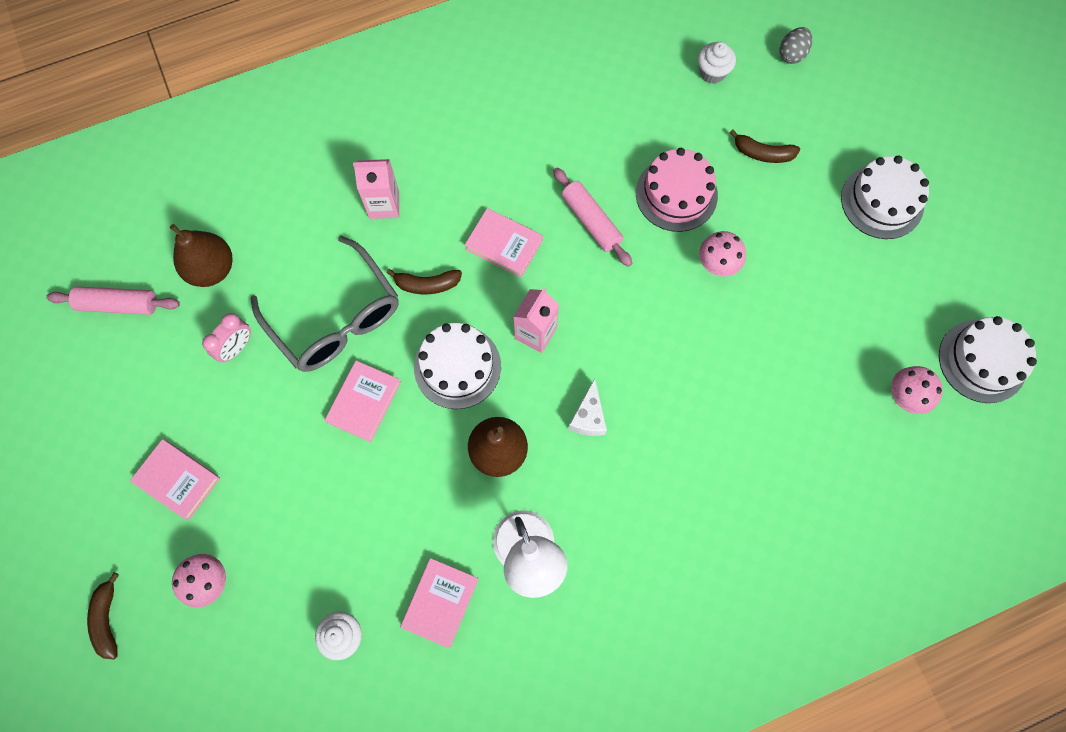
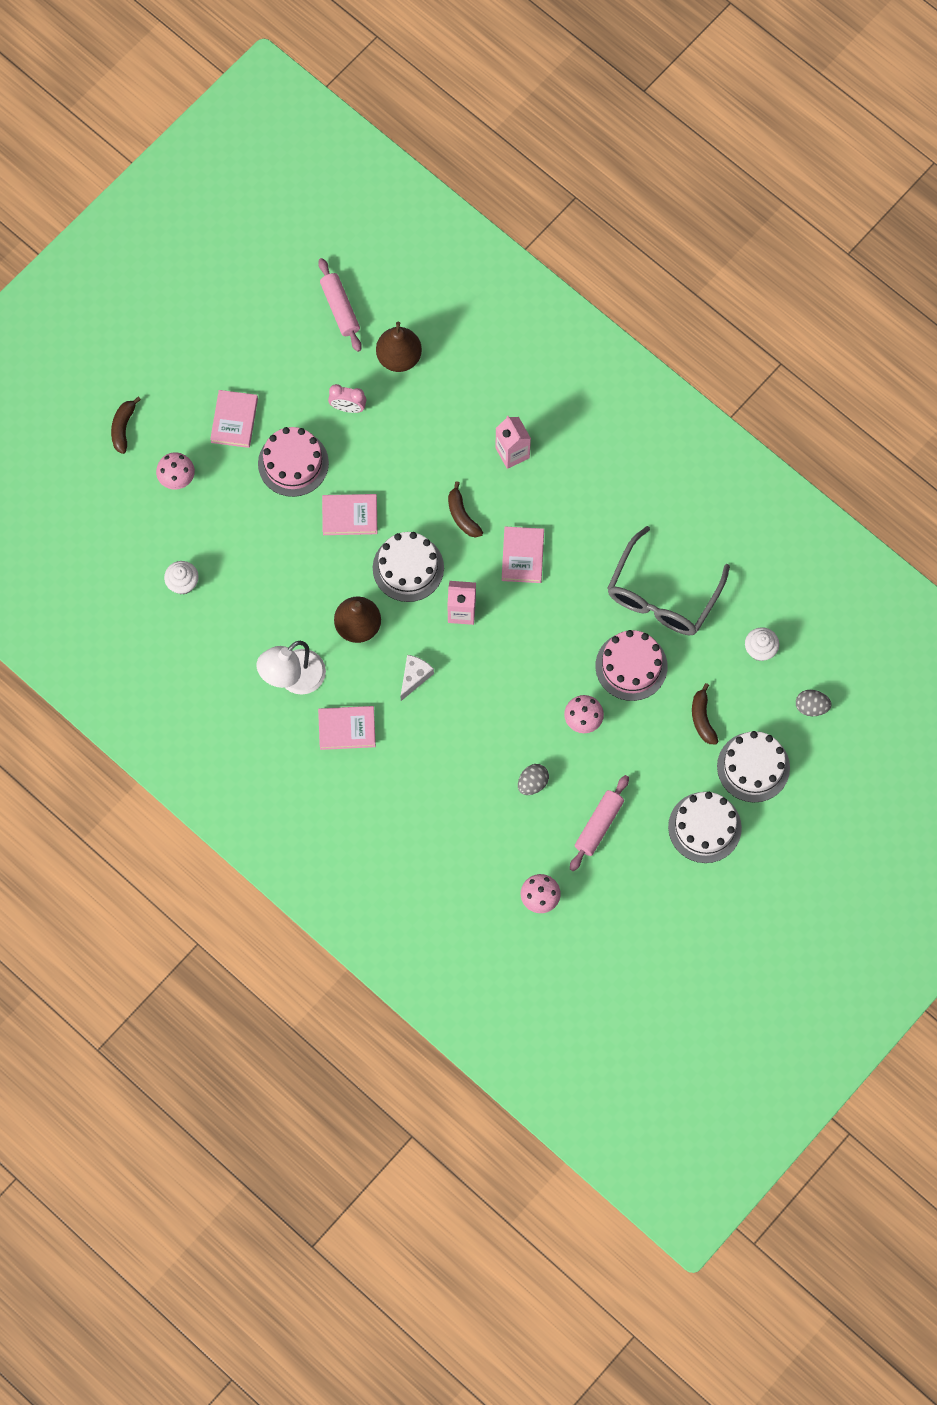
camera: 65 degrees right, 0 degrees up
brown banana [87,572,119,659] -> brown banana turned 45 degrees counterclockwise [111,397,141,454]
grey glasses [250,235,399,372] -> grey glasses moved to [608,526,730,635]
pink book [400,558,479,648] -> pink book moved to [318,706,376,750]
pink rolling pin [553,168,632,267] -> pink rolling pin moved to [570,775,629,871]
white cheese [569,379,607,436] -> white cheese turned 135 degrees clockwise [400,655,434,701]
white cake [939,316,1037,403] -> white cake moved to [717,731,790,803]
none -> pink cake [258,427,329,497]
none -> grey egg [518,764,549,795]

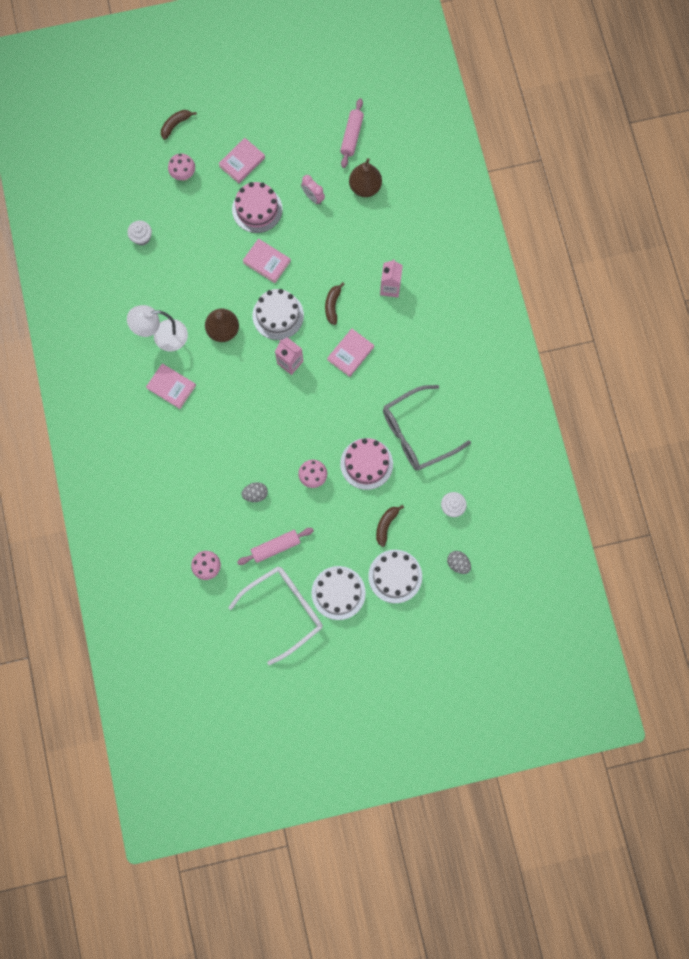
camera: 35 degrees right, 5 degrees up
white cheese [400,655,434,701] -> none
none -> white glasses [228,566,323,665]

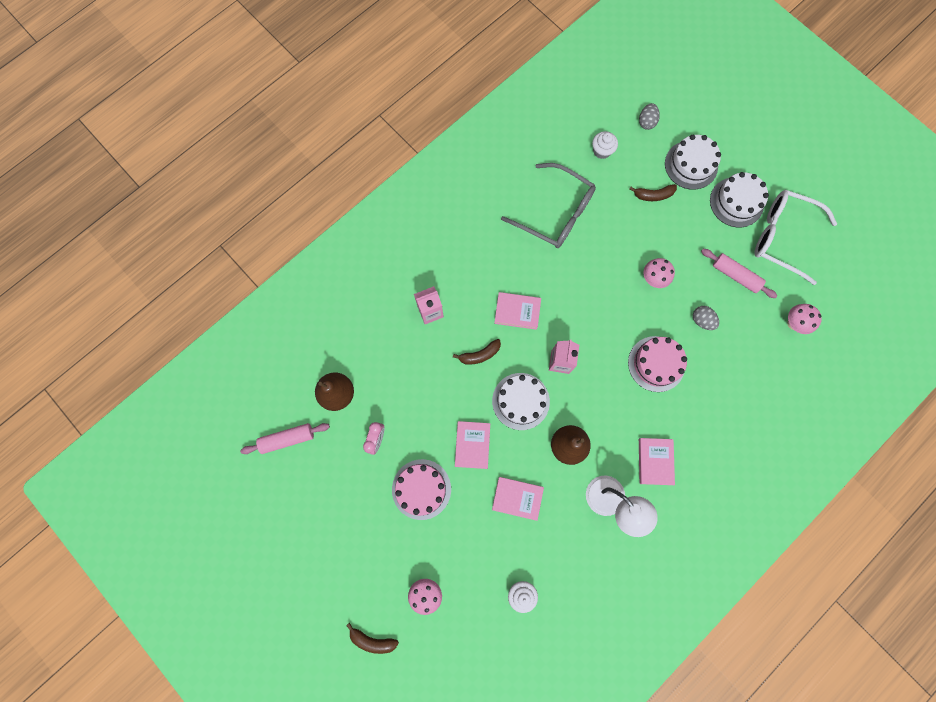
camera: 120 degrees left, 0 degrees up
pink book [218,138,265,184] -> pink book moved to [492,477,544,521]
pink cake [340,438,393,490] -> pink cake moved to [628,336,687,392]

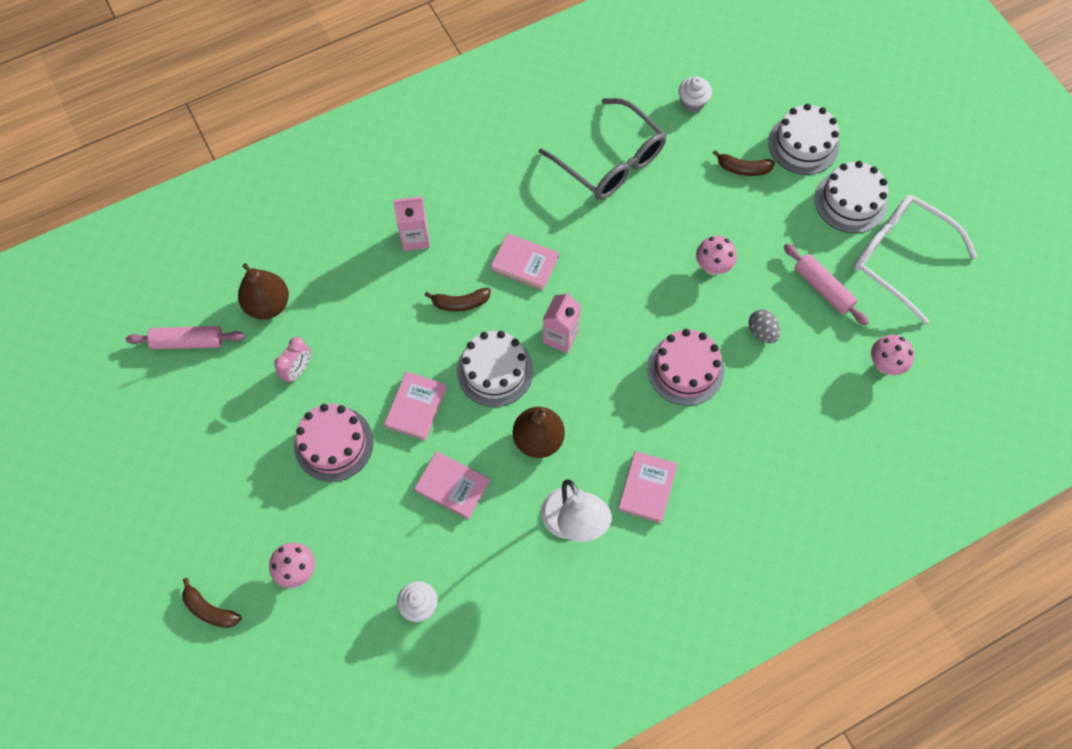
camera: 15 degrees right, 10 degrees down
grey egg [639,103,660,130] -> none

